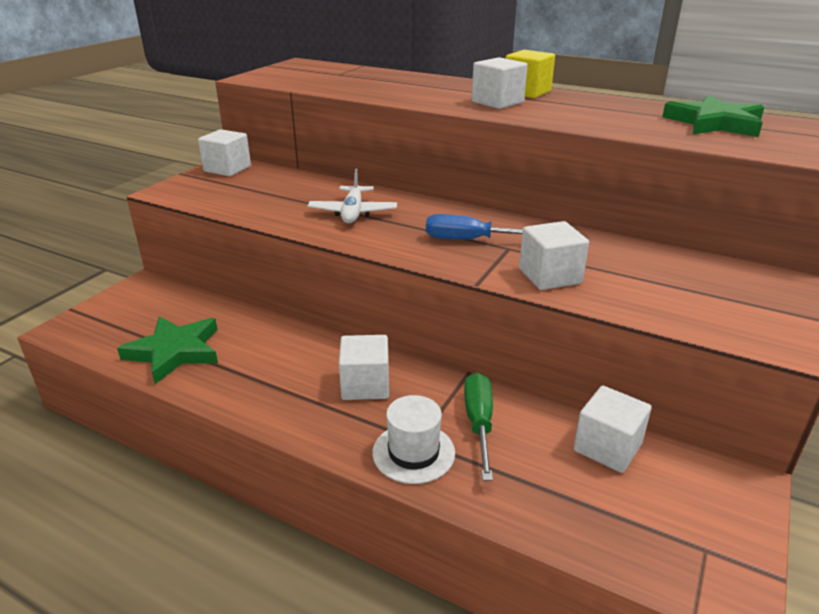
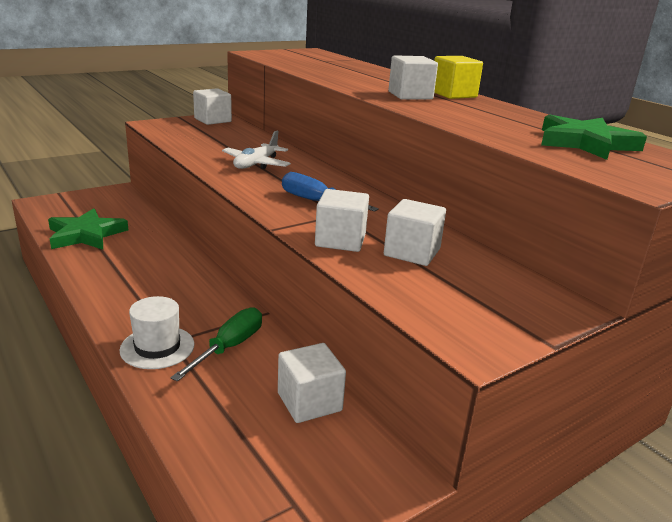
camera: 25 degrees right, 5 degrees down
white cube [339,335,389,400] -> white cube moved to [384,199,446,266]

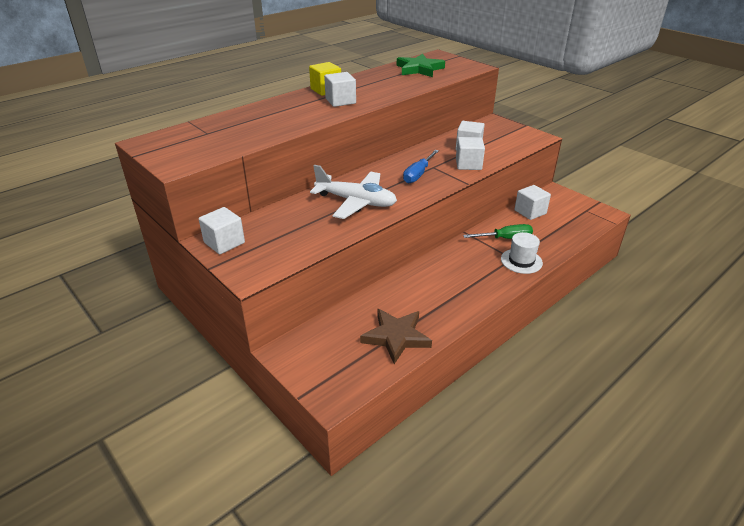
camera: 95 degrees left, 10 degrees up
green star [48,208,128,250] -> brown star [360,309,432,364]
green screwdriver [170,307,262,382] -> green screwdriver turned 150 degrees clockwise [463,224,533,239]
white plane [222,131,291,169] -> white plane [310,165,397,219], size x1.54

